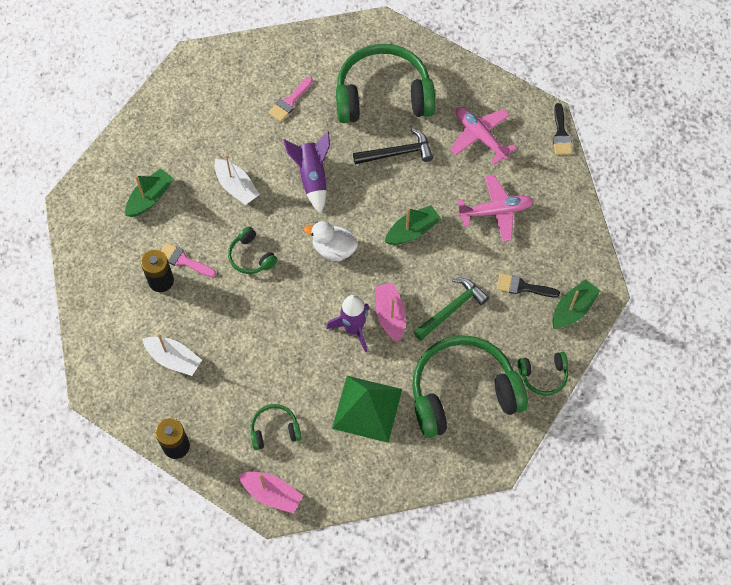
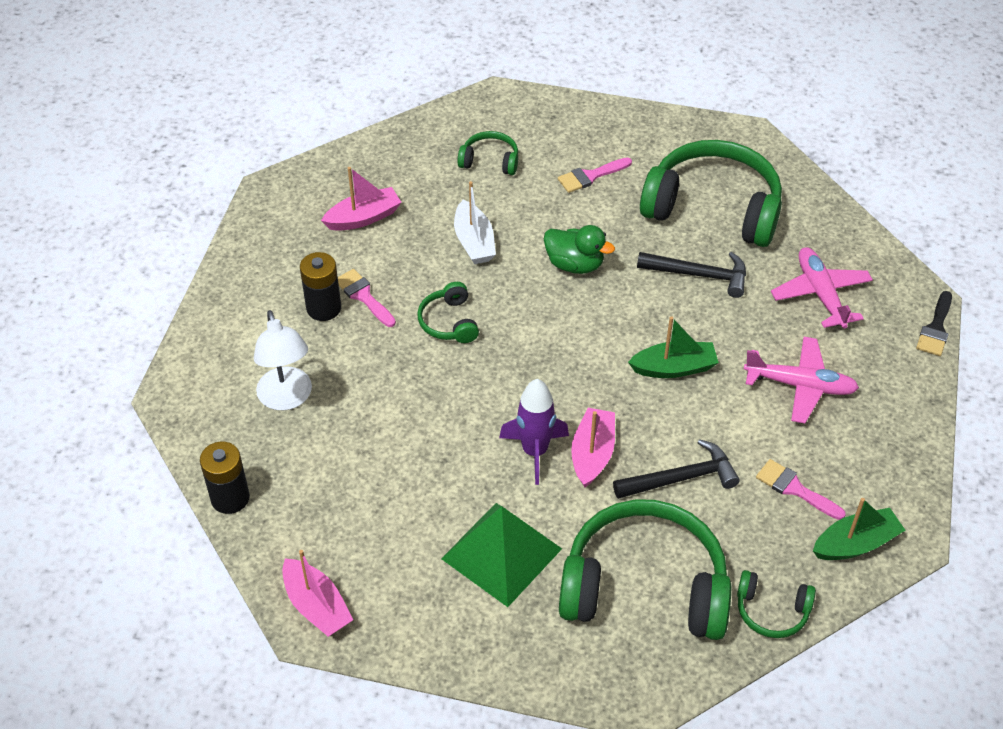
camera: 25 degrees right, 15 degrees down
green boat [125,168,174,217] -> pink boat [321,167,402,231]
white boat [142,333,202,376] -> white lamp [254,310,312,410]
green headphones [250,404,302,450] -> green headphones moved to [457,131,518,175]
purple rocket [283,131,330,214] -> green duck [544,225,615,274]
white duck [304,221,358,261] -> none
green hammer [413,278,489,340] -> black hammer [613,439,740,499]
black brush [497,273,560,297] -> pink brush [756,459,846,520]

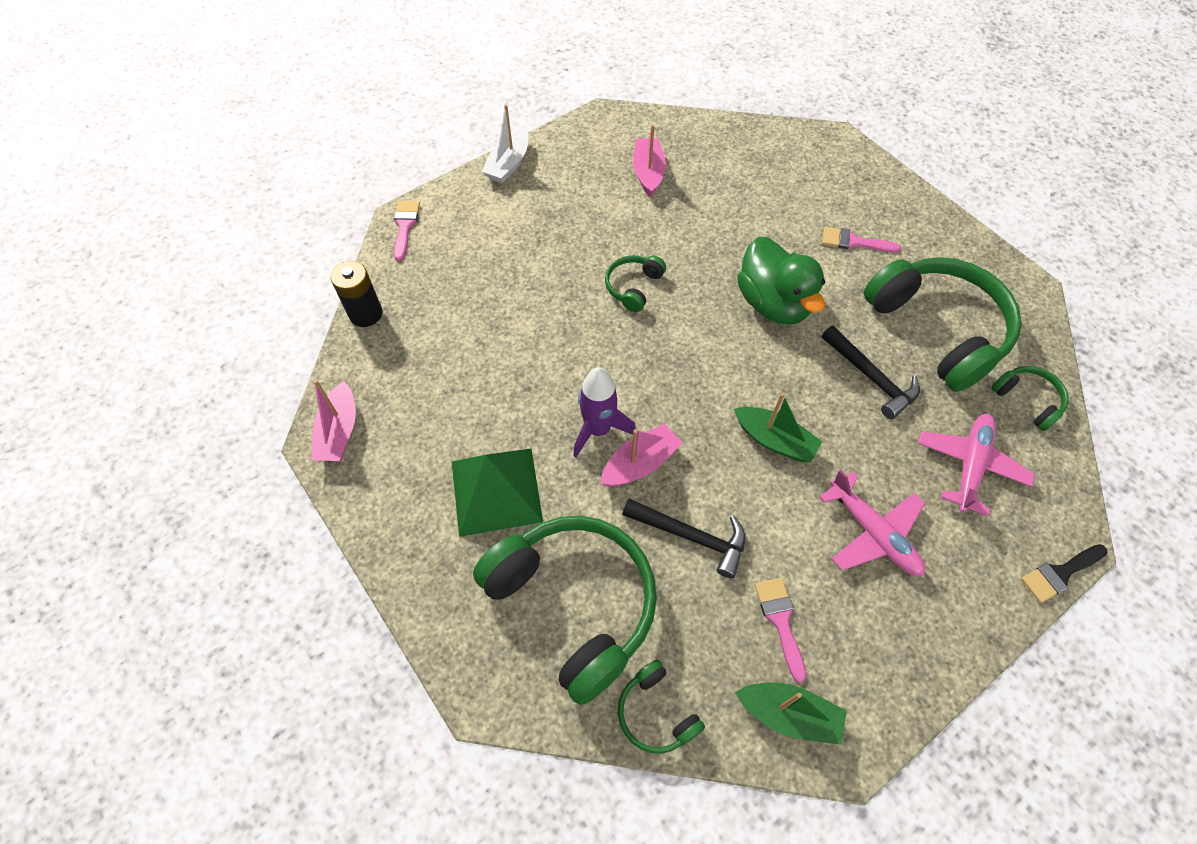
camera: 40 degrees right, 10 degrees up
white lamp [254,310,312,410] -> none
black battery [300,252,341,321] -> none
pink boat [321,167,402,231] -> pink boat turned 105 degrees counterclockwise [633,124,666,197]
pink brush [338,269,396,327] -> pink brush moved to [394,201,420,261]
white boat [454,181,496,264] -> white boat moved to [482,104,529,184]
green headphones [457,131,518,175] -> green headphones moved to [991,366,1068,431]
green duck [544,225,615,274] -> green duck [737,237,825,325], size x1.51

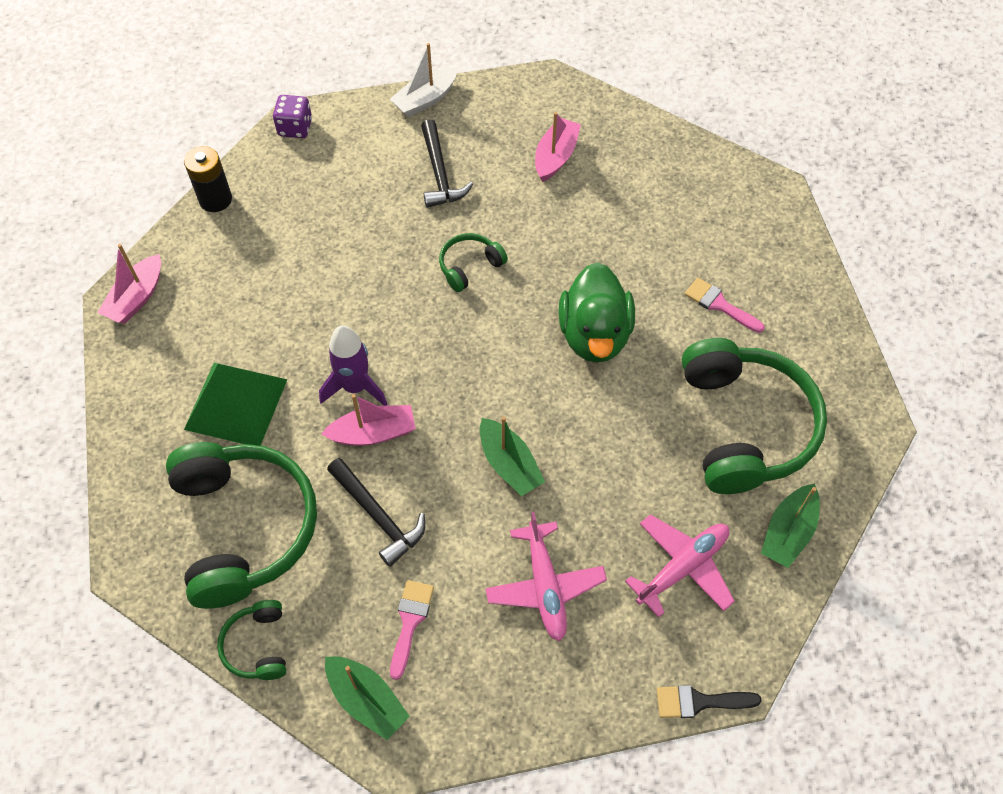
camera: 25 degrees right, 0 degrees up
pink brush [394,201,420,261] -> purple dice [273,95,312,138]
black hammer [821,326,920,419] -> black hammer moved to [421,119,473,208]
green headphones [991,366,1068,431] -> green boat [761,483,820,568]

